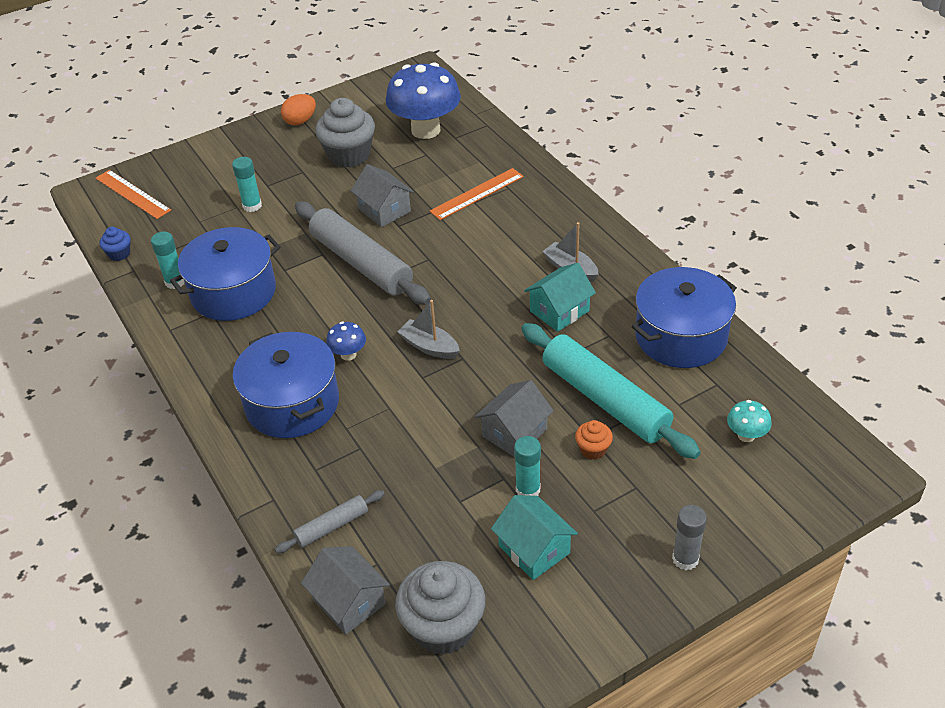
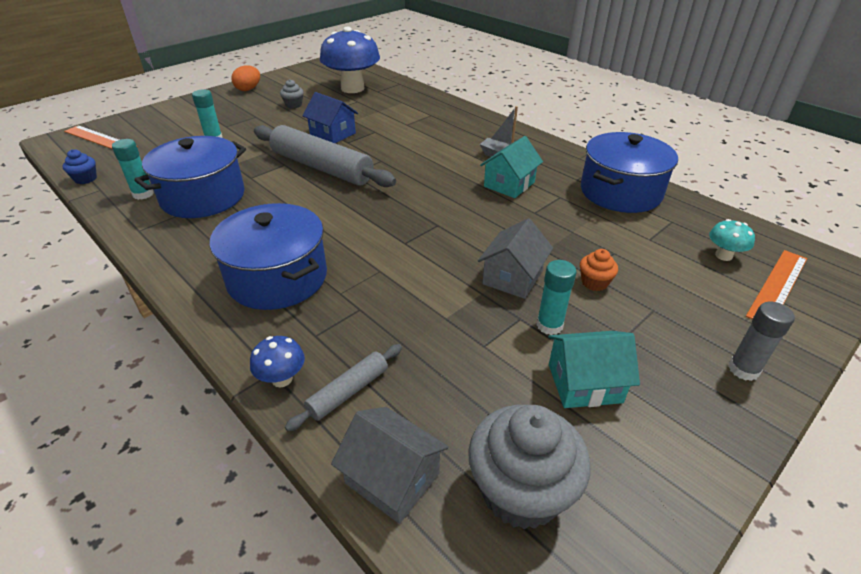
camera: 15 degrees left, 5 degrees down
grey cupcake [315,98,375,168] -> grey cupcake [280,79,304,108], size x0.47
blue mushroom [326,322,366,361] -> blue mushroom moved to [250,336,305,387]
grey house [350,164,414,227] -> blue house [303,92,358,143]
grey boat [397,300,460,359] -> none
orange ruler [429,168,524,220] -> orange ruler moved to [746,250,807,319]
turquoise house [491,495,578,580] -> turquoise house turned 45 degrees counterclockwise [548,331,640,408]
turquoise rolling pin [522,323,701,459] -> none

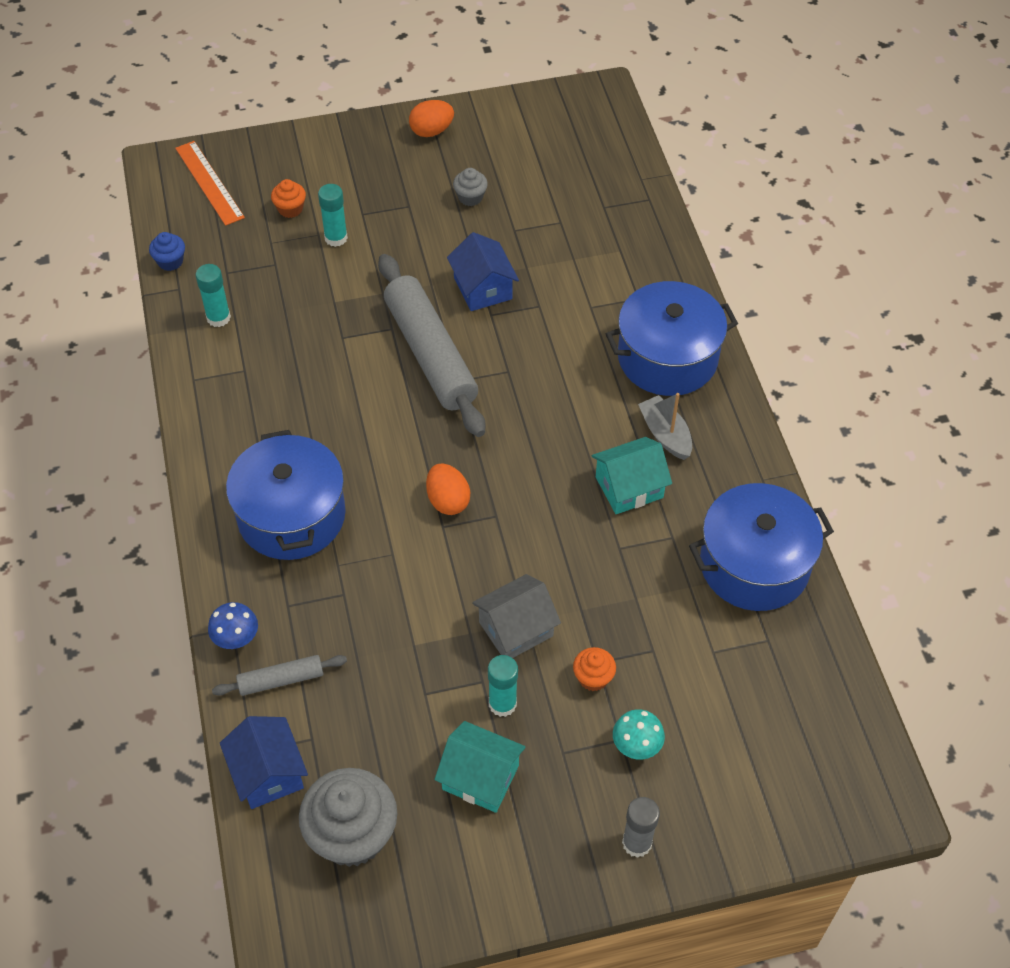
camera: 30 degrees right, 15 degrees up
blue pot [134,136,246,218] -> blue pot moved to [606,281,738,396]
blue mushroom [320,27,380,93] -> none
grey house [331,407,449,524] -> blue house [220,716,308,809]
turquoise mushroom [709,219,755,261] -> turquoise mushroom moved to [613,709,665,760]
orange ruler [746,250,807,319] -> none
none -> orange cupcake [271,179,306,218]
none -> orange egg [426,463,470,515]

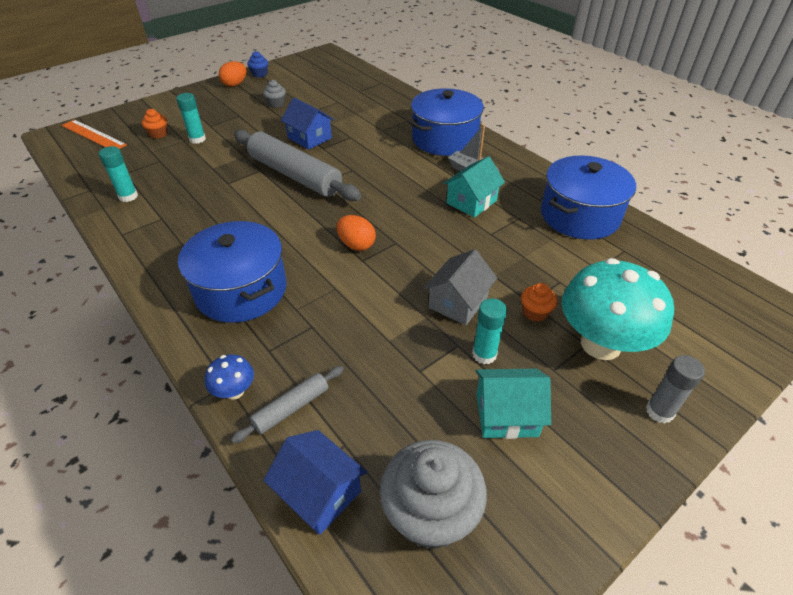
camera: 25 degrees left, 10 degrees down
blue cupcake [149,232,185,271] -> blue cupcake moved to [247,51,268,78]
turquoise mushroom [613,709,665,760] -> turquoise mushroom [562,258,674,360], size x2.30

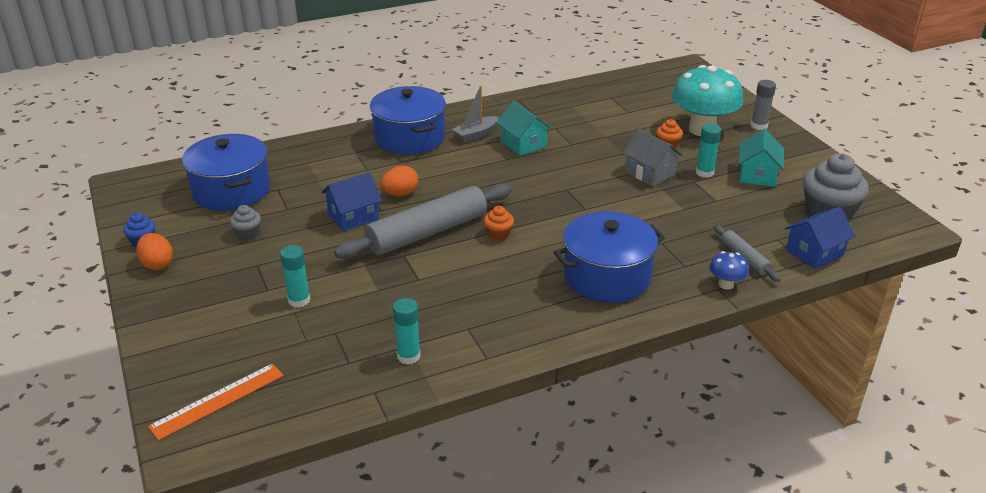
camera: 75 degrees left, 10 degrees down
orange cupcake [142,109,167,138] -> orange cupcake moved to [484,206,514,241]
orange egg [336,215,376,251] -> orange egg moved to [380,166,419,196]
blue pot [541,156,636,240] -> blue pot moved to [182,134,270,211]

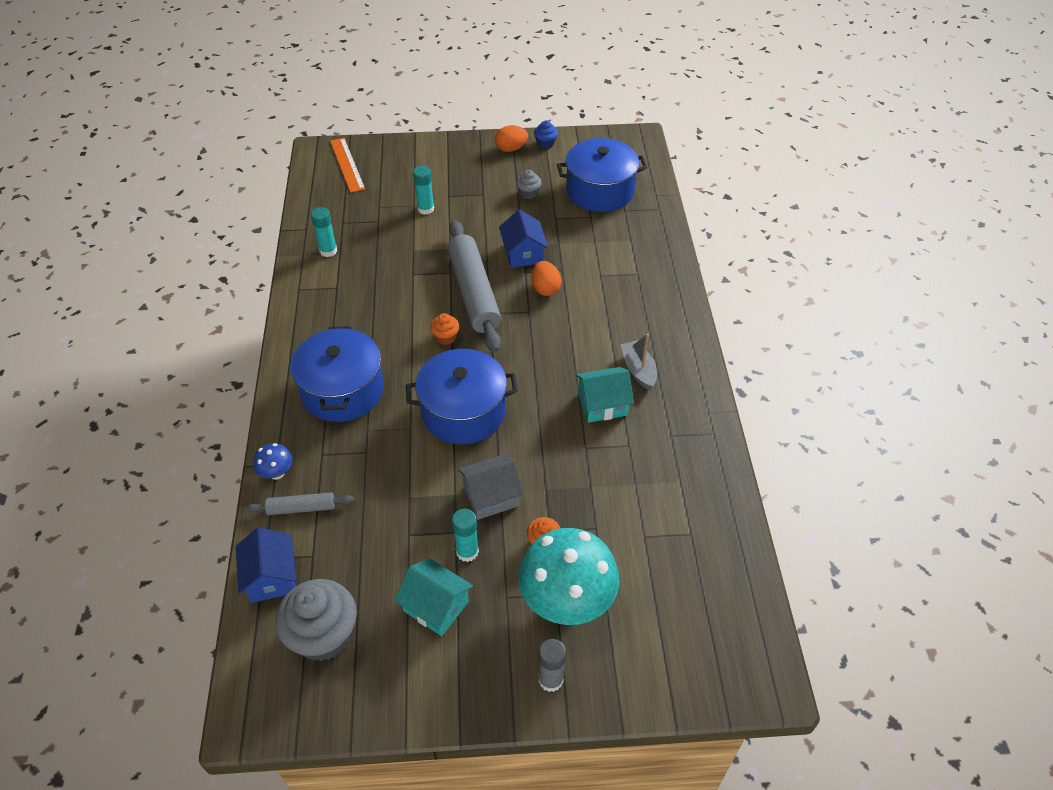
camera: 110 degrees right, 15 degrees up
blue pot [370,86,446,155] -> blue pot moved to [406,349,518,444]

